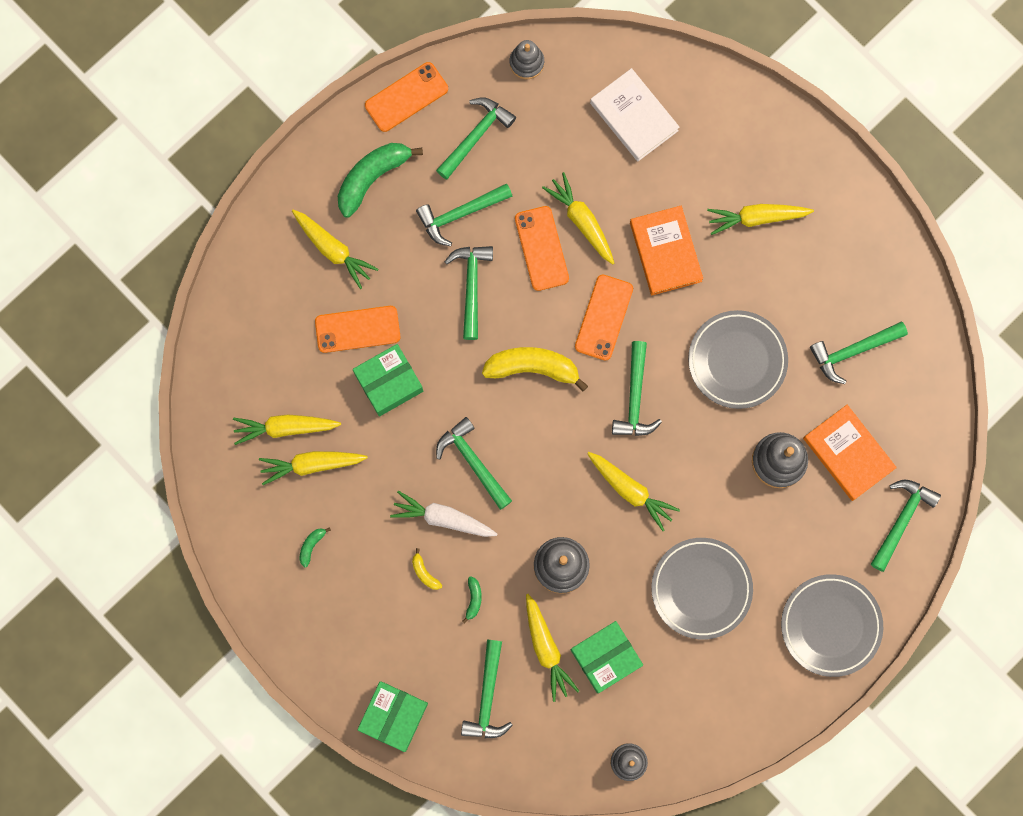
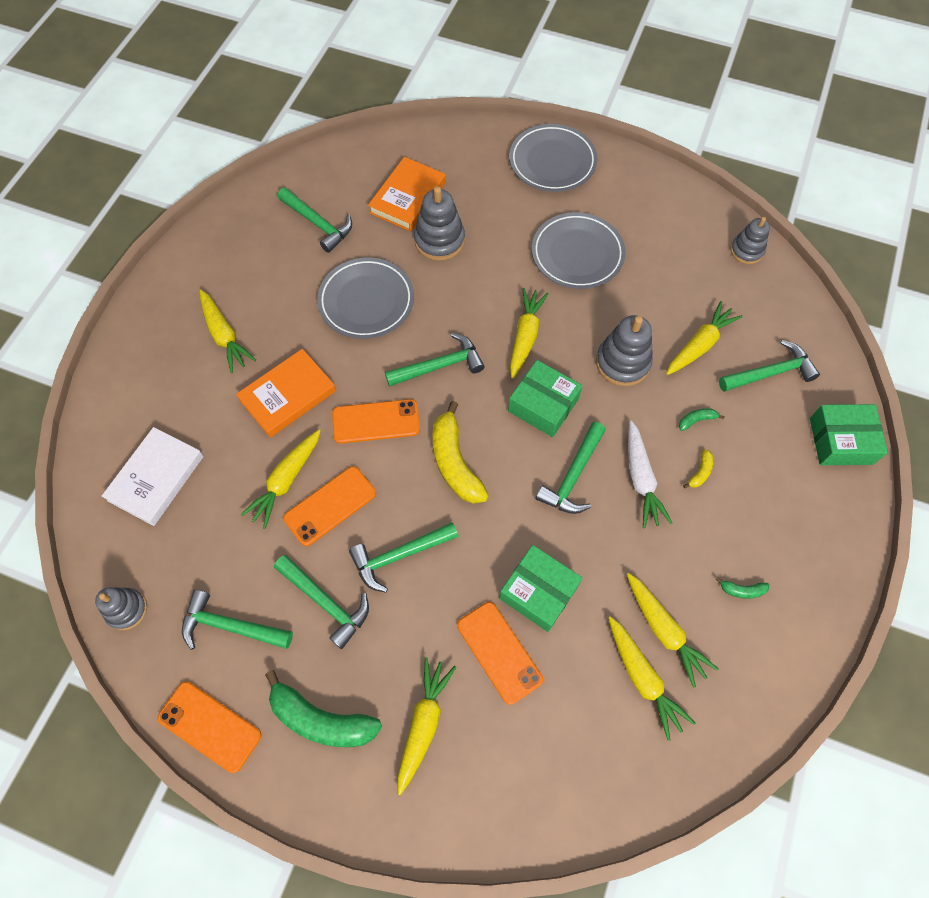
camera: 115 degrees left, 15 degrees down
green box [571,621,643,693] -> green box moved to [508,360,583,437]
green hammer [871,480,941,572] -> none

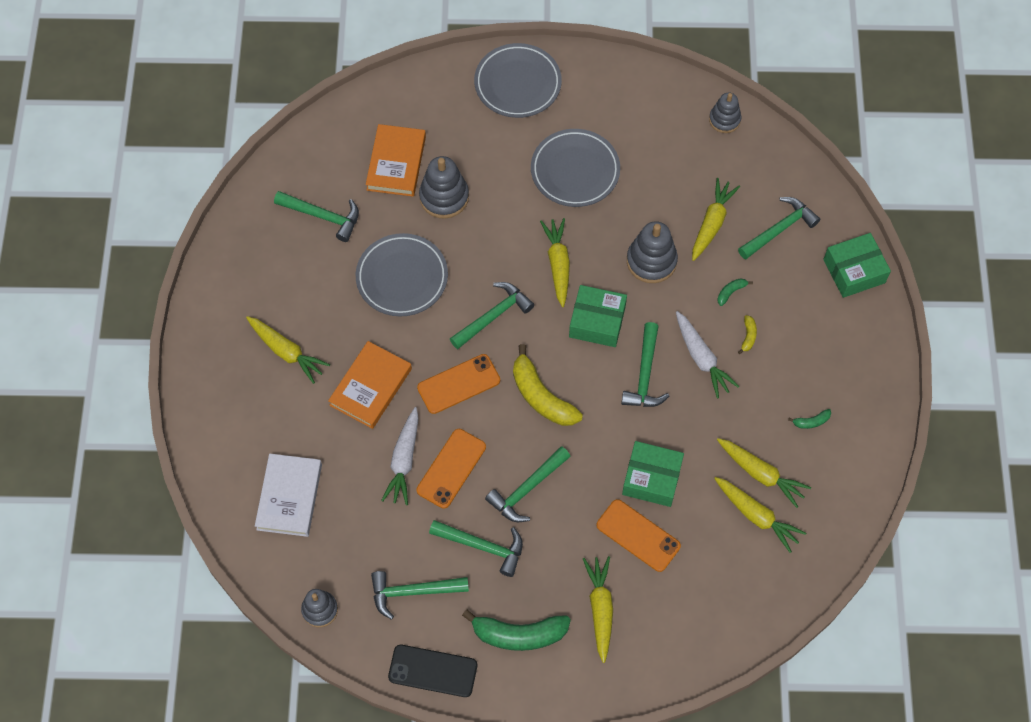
camera: 20 degrees left, 0 degrees up
orange phone [158,681,261,773] -> black phone [388,645,477,697]
yellow carrot [241,429,321,529] -> white carrot [381,407,419,505]

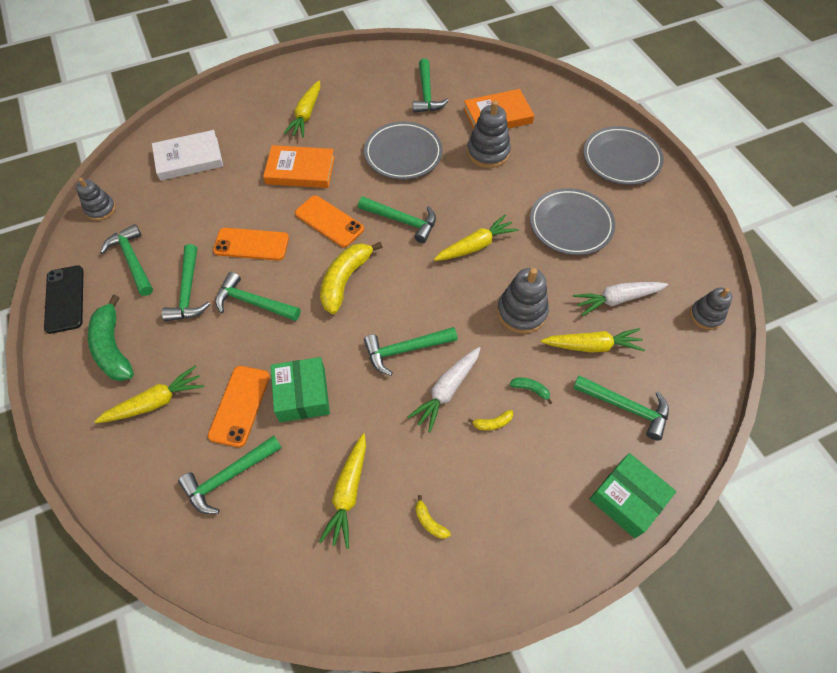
camera: 65 degrees right, 5 degrees down
white carrot [381,407,419,505] -> white carrot moved to [573,282,668,316]
green box [569,285,627,347] -> none
yellow carrot [714,477,806,553] -> none
green banana [788,409,831,429] -> yellow banana [415,495,451,539]
none -> green hammer [178,435,282,514]

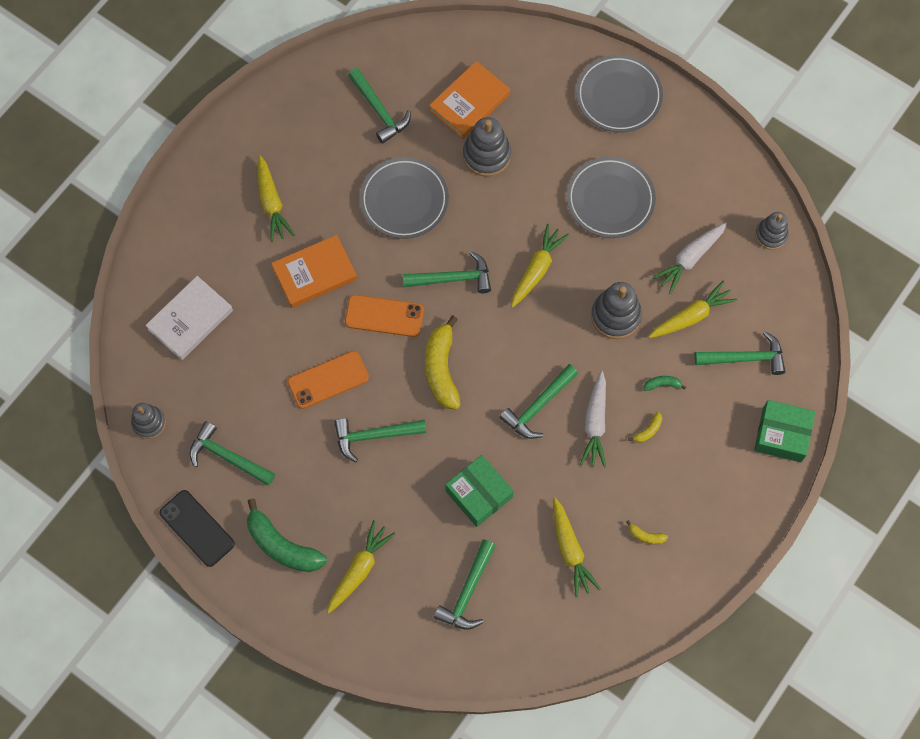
camera: 30 degrees left, 10 degrees up
green hammer [162,244,210,321] -> none
orange phone [208,366,270,447] -> none

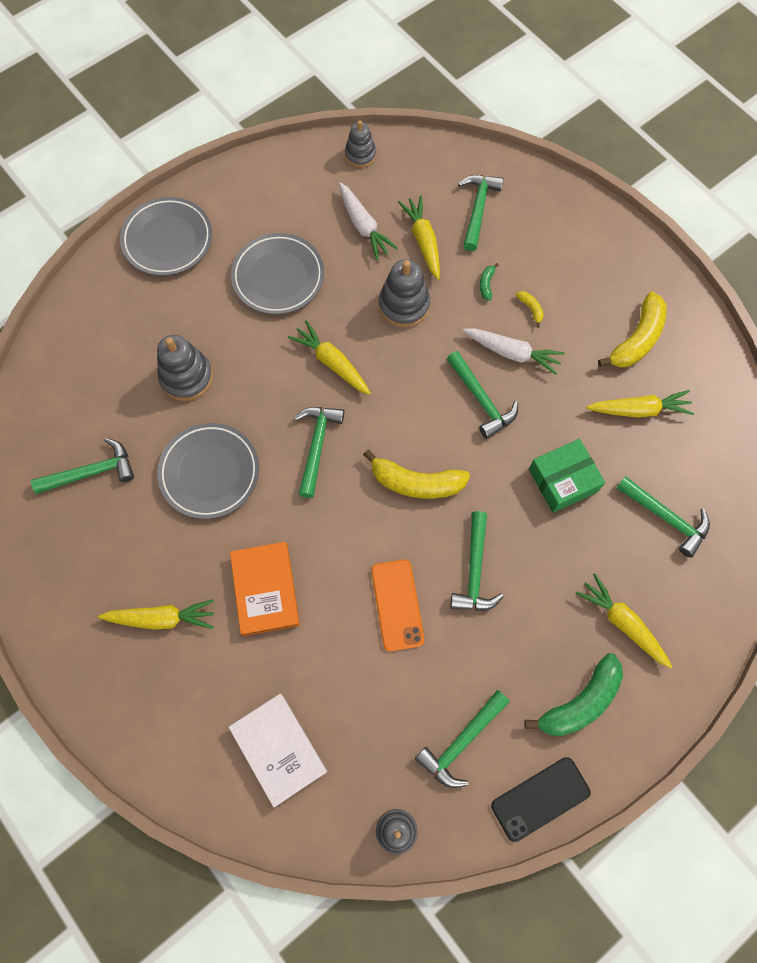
camera: 75 degrees left, 0 degrees up
orange phone [345,295,424,337] -> none
orange book [429,61,510,139] -> none
yellow banana [626,520,668,544] -> yellow banana [598,292,667,368], size x2.29
green box [754,400,815,462] -> none

